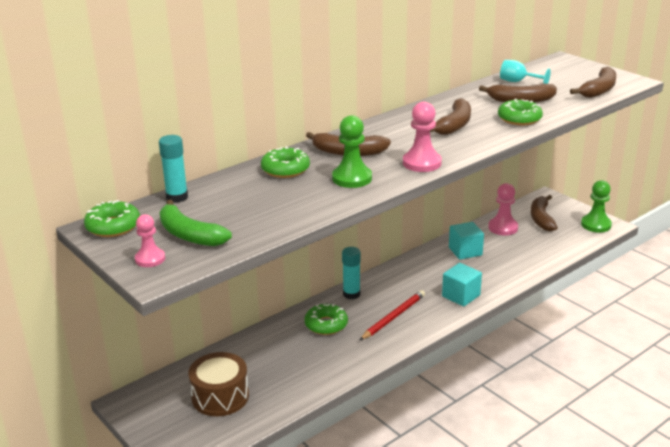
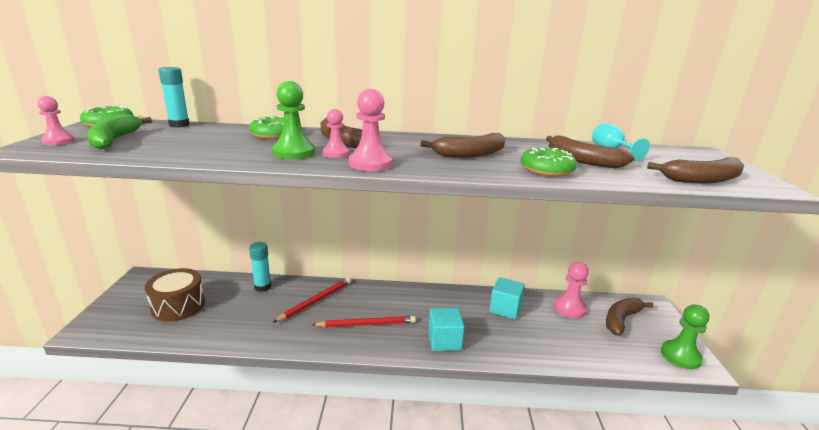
camera: 40 degrees right, 5 degrees down
green donut [304,304,348,335] -> red pencil [273,278,351,323]
turquoise glue stick [342,247,361,299] -> turquoise glue stick moved to [249,242,271,292]
none -> pink pawn [323,109,349,158]

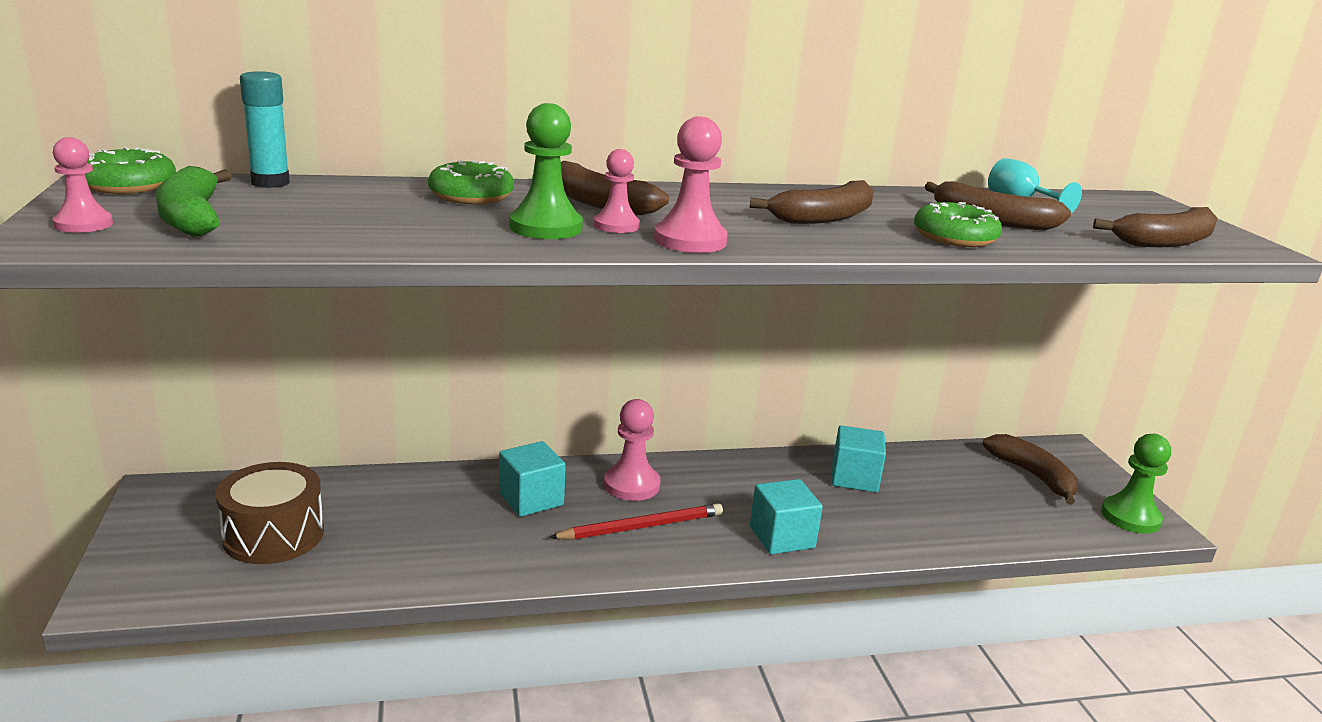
camera: 15 degrees left, 0 degrees up
turquoise glue stick [249,242,271,292] -> none
red pencil [273,278,351,323] -> turquoise cube [499,441,566,517]
pink pawn [553,262,589,318] -> pink pawn moved to [604,399,661,501]
brown banana [606,298,654,336] -> brown banana turned 120 degrees clockwise [982,434,1078,505]

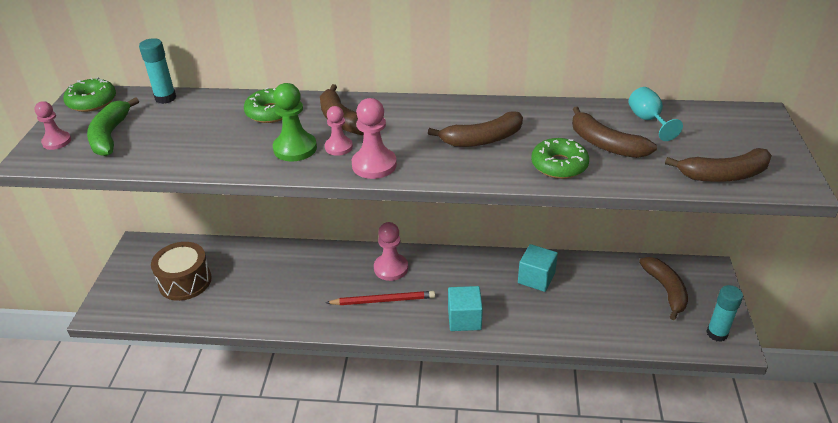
camera: 20 degrees right, 15 degrees up
turquoise cube [499,441,566,517] -> none
green pawn [1101,434,1171,534] -> turquoise glue stick [706,285,743,342]

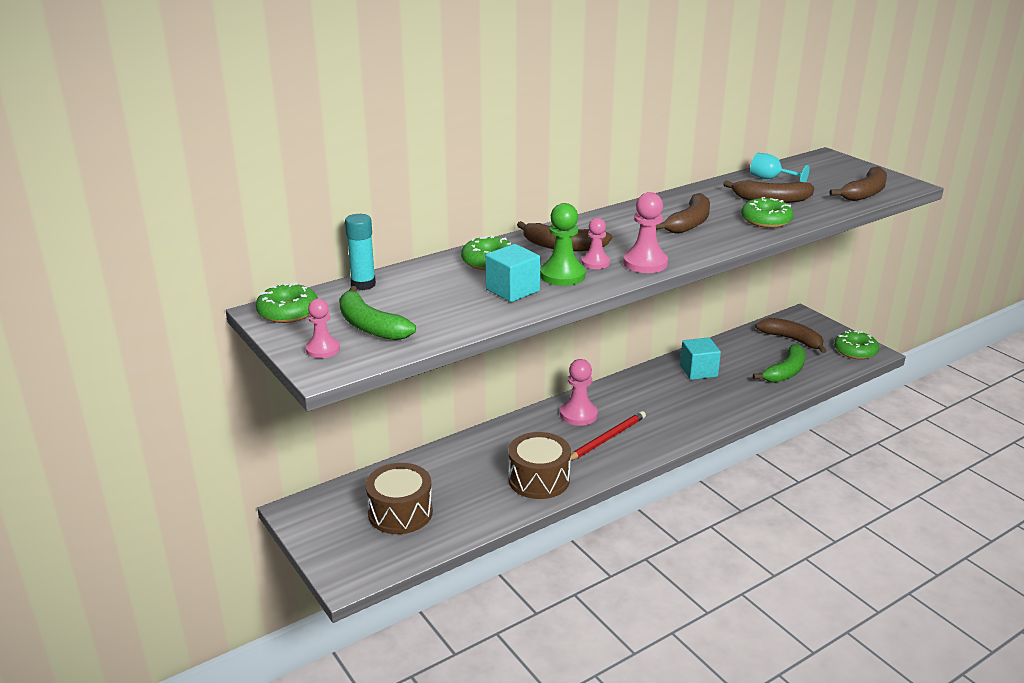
camera: 40 degrees left, 10 degrees down
turquoise cube [448,286,483,331] -> turquoise cube moved to [485,244,541,302]
turquoise glue stick [706,285,743,342] -> green donut [834,330,879,359]
none -> brown drum [508,432,571,499]
none -> green banana [753,344,806,383]

